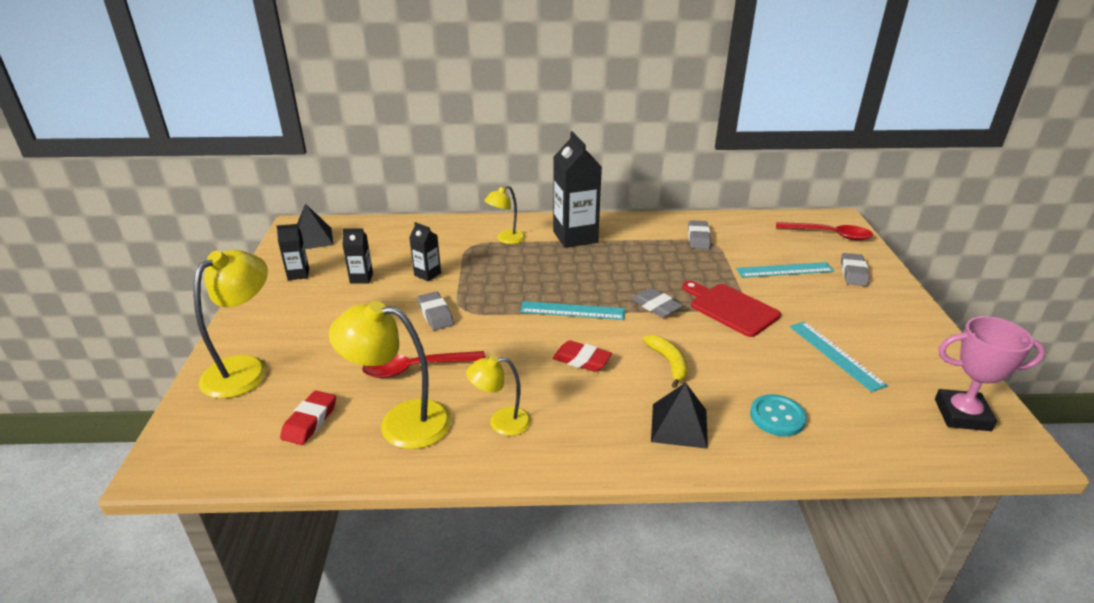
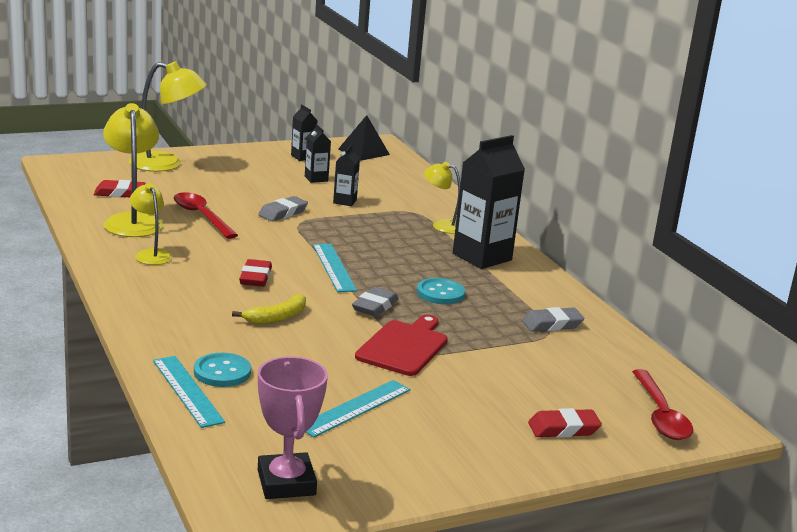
camera: 65 degrees right, 10 degrees down
black pyramid [651,383,708,449] -> none
turquoise ruler [736,262,834,278] -> turquoise ruler moved to [153,356,225,428]
grey eraser [841,253,869,286] -> red eraser [528,408,602,438]
none -> turquoise button [417,278,465,304]

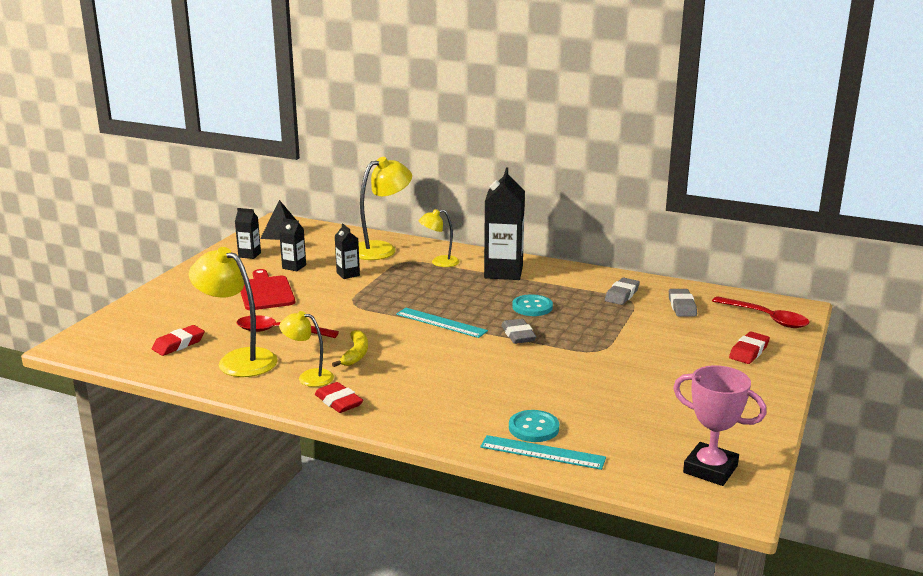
camera: 40 degrees left, 0 degrees up
yellow lamp [129,62,207,172] -> yellow lamp moved to [359,157,412,260]
yellow banana [232,294,306,324] -> yellow banana moved to [332,330,368,367]
red eraser [239,259,272,287] -> red eraser moved to [315,382,363,413]
grey eraser [258,196,308,221] -> grey eraser moved to [669,289,697,317]
turquoise ruler [305,380,410,437] -> none
red cutting board [355,315,448,376] -> red cutting board moved to [241,269,295,310]

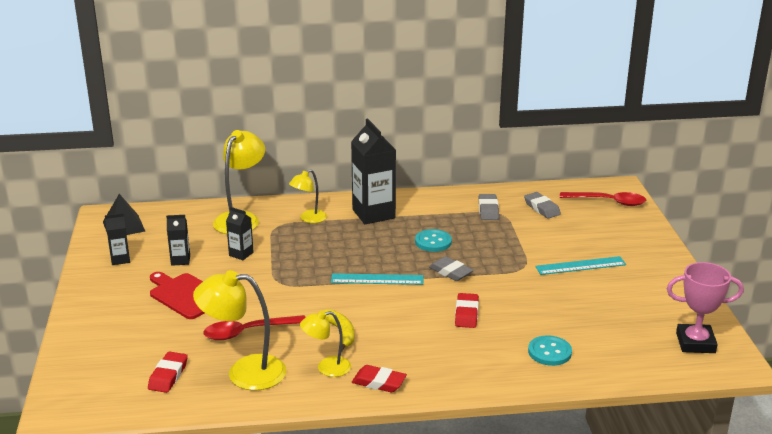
camera: 30 degrees left, 5 degrees up
turquoise ruler [480,435,606,470] -> turquoise ruler moved to [535,256,626,275]
red eraser [729,331,770,364] -> red eraser moved to [455,293,479,328]

